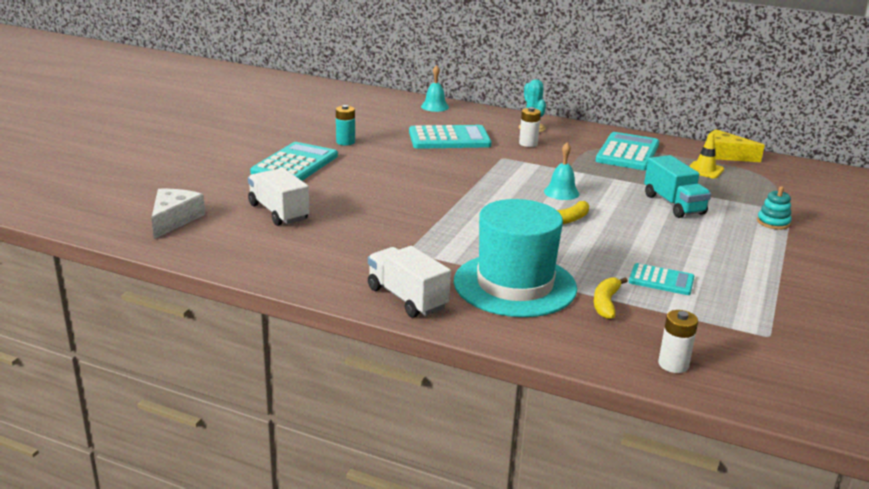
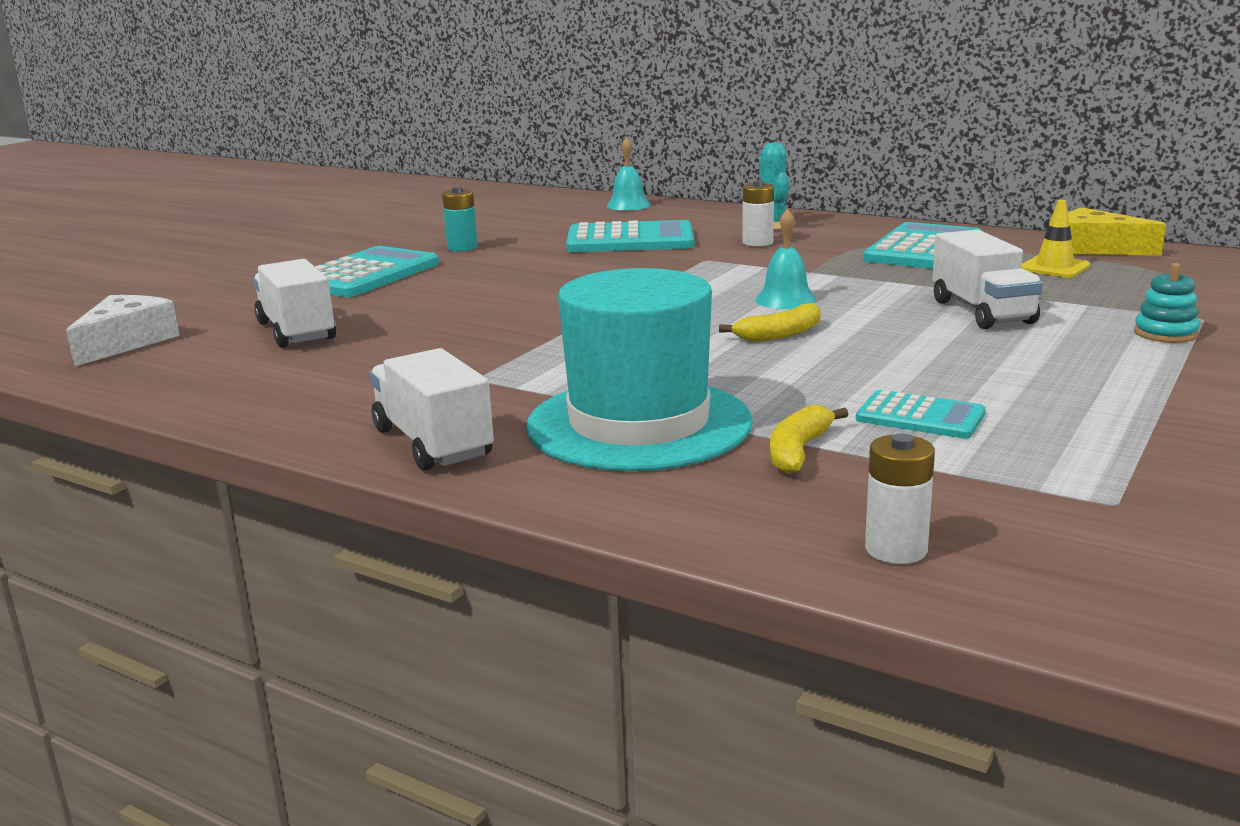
camera: 10 degrees right, 5 degrees down
turquoise truck [644,155,711,218] -> white truck [932,230,1043,329]

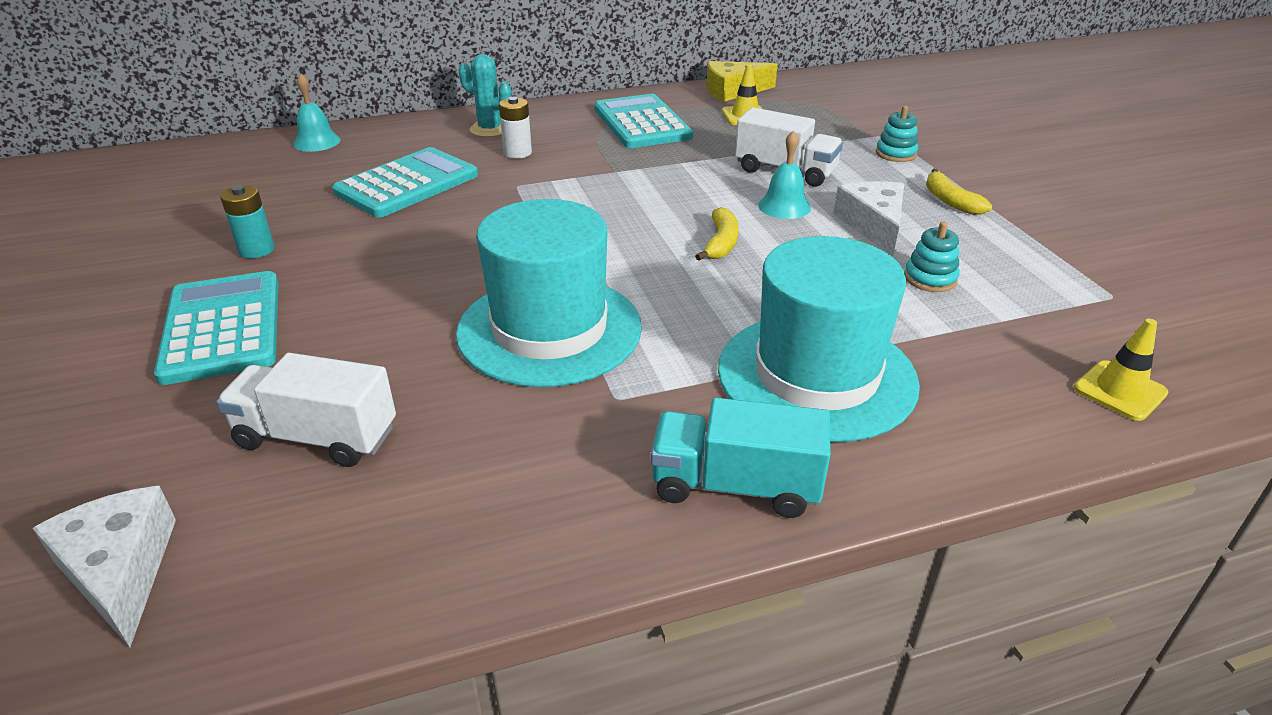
camera: 50 degrees left, 15 degrees up
white truck [370,348,494,471] -> turquoise truck [651,398,831,518]
turquoise bell [755,209,817,309] -> turquoise bell moved to [758,130,811,219]
yellow banana [770,405,848,474] -> yellow banana moved to [926,169,992,215]
turquoise calculator [856,390,986,439] -> turquoise stacking toy [904,222,960,292]
white battery [865,433,935,564] -> yellow traffic cone [1074,319,1168,421]
none -> turquoise hat [456,199,642,387]
none -> white cheese [834,181,904,256]

